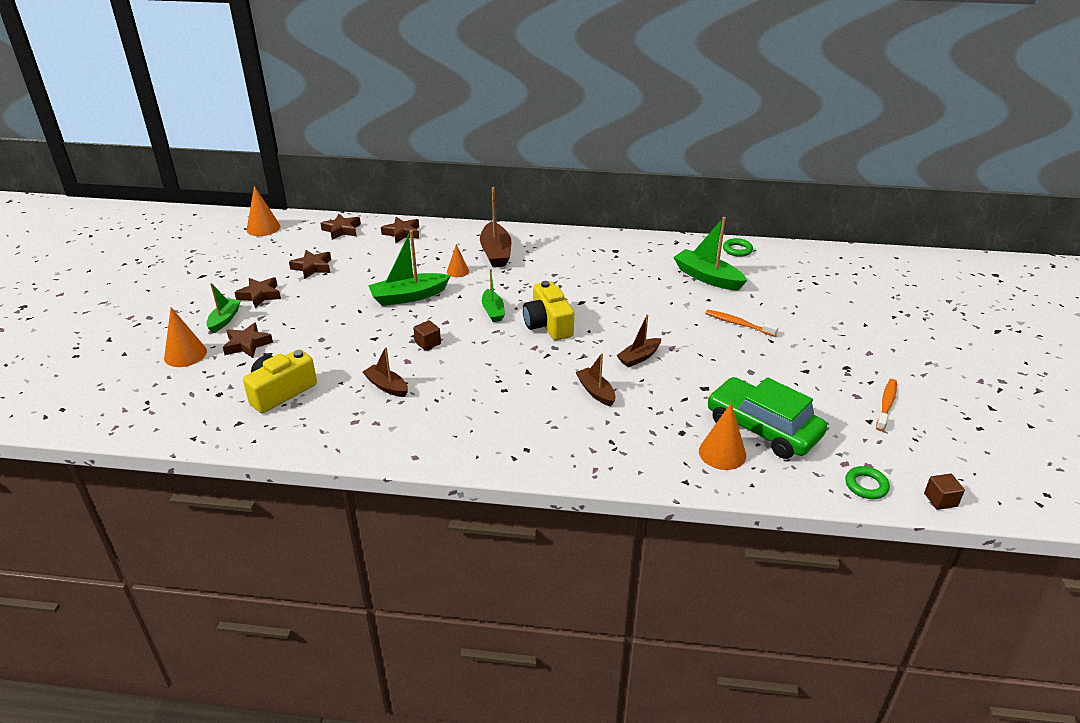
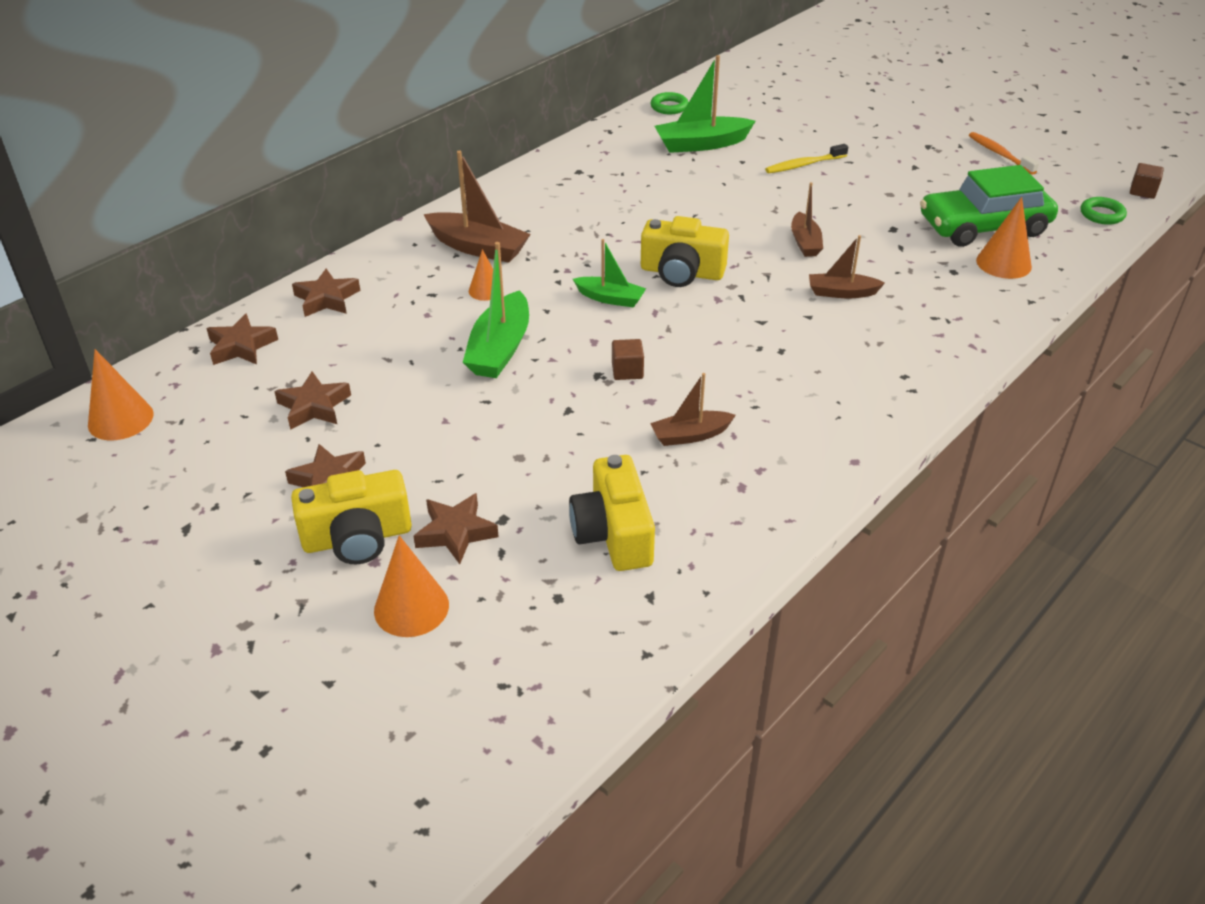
camera: 55 degrees left, 5 degrees up
green boat [206,283,241,333] -> yellow camera [291,470,412,564]
orange toothbrush [705,310,779,337] -> yellow toothbrush [765,144,848,173]

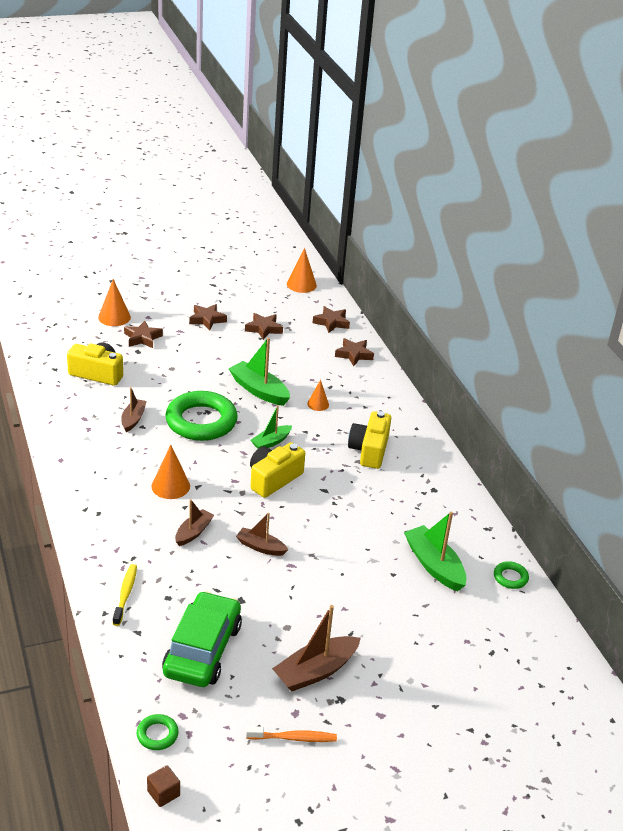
camera: 115 degrees right, 5 degrees down
yellow camera [291,470,412,564] -> yellow camera moved to [348,411,391,469]
brown boat [423,151,531,263] -> brown boat moved to [272,605,361,692]
brown cube [612,339,644,380] -> green ring [165,391,238,441]
green boat [655,55,755,153] -> green boat turned 45 degrees counterclockwise [404,512,467,591]
yellow toothbrush [765,144,848,173] -> yellow toothbrush moved to [113,564,137,626]
orange cone [976,197,1032,279] -> orange cone moved to [151,445,190,499]

